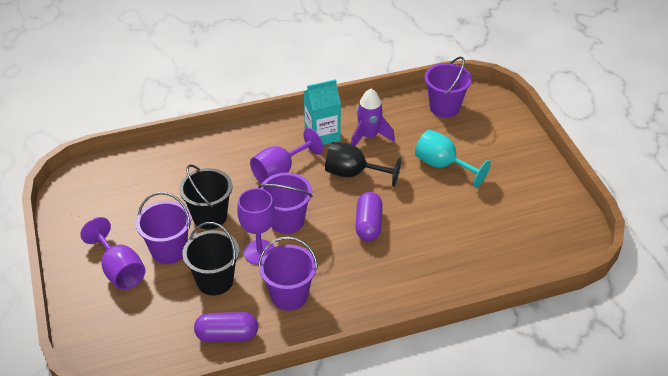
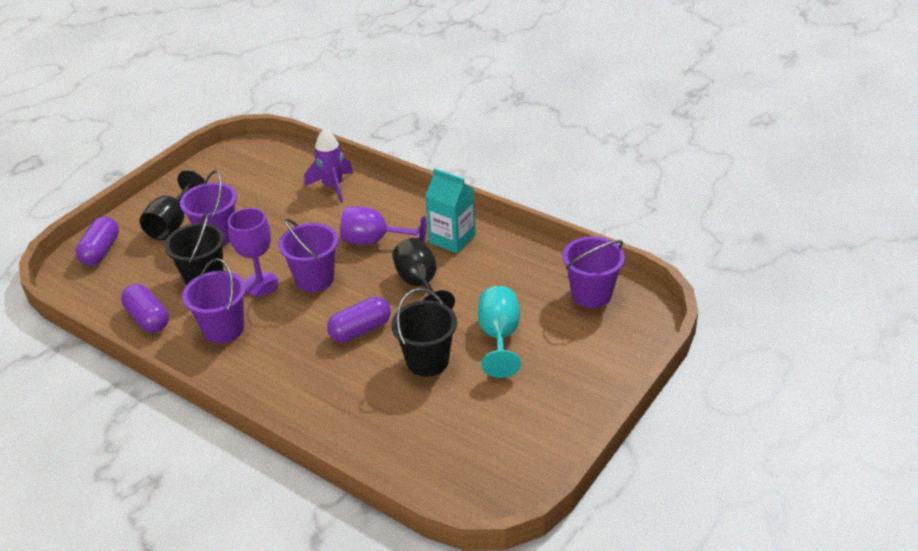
camera: 55 degrees right, 5 degrees down
purple goblet [80,217,146,290] -> black goblet [140,170,205,240]
black bucket [179,164,233,229] -> black bucket moved to [391,288,457,377]
purple rocket [351,89,395,146] -> purple rocket moved to [305,128,354,203]
none -> purple capsule [76,216,119,265]

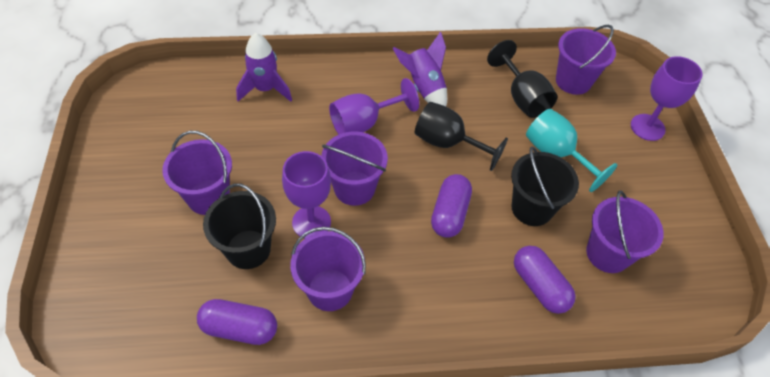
camera: 45 degrees left, 15 degrees up
purple capsule [76,216,119,265] -> purple capsule moved to [514,246,576,314]
black goblet [140,170,205,240] -> black goblet moved to [487,40,557,118]
turquoise carton [426,168,476,253] -> purple rocket [392,31,447,106]
none -> purple bucket [586,190,664,273]
none -> purple goblet [631,56,703,141]

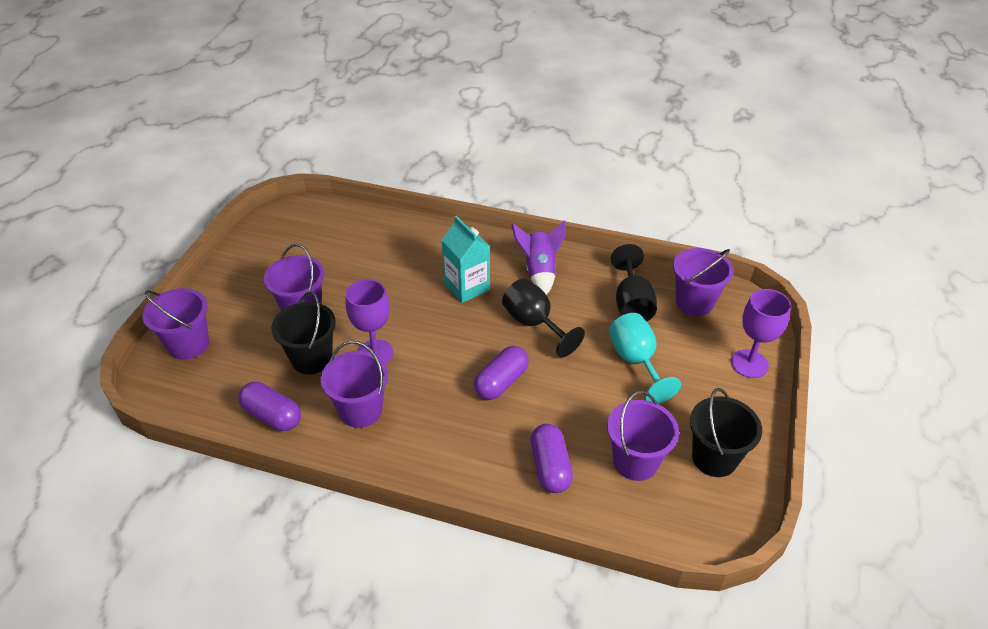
camera: 25 degrees right, 10 degrees down
purple rocket [236,33,292,102] -> none
purple bucket [321,131,388,206] -> purple bucket moved to [142,288,209,360]
purple goblet [329,78,419,134] -> turquoise carton [442,216,490,303]
black bucket [511,146,579,226] -> black bucket moved to [690,388,762,477]

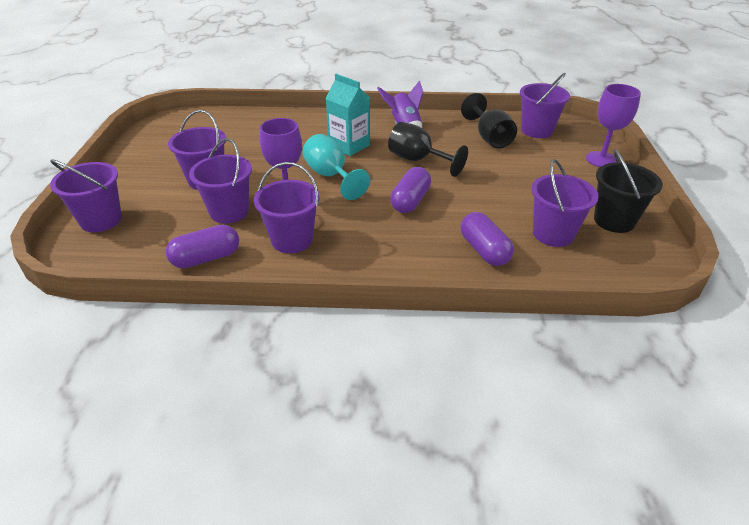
camera: 15 degrees left, 5 degrees down
purple capsule [238,382,301,431] -> purple capsule turned 45 degrees counterclockwise [166,225,239,268]
black bucket [271,292,336,374] -> purple bucket [189,138,252,224]
turquoise goblet [609,313,681,403] -> turquoise goblet moved to [302,134,370,200]

